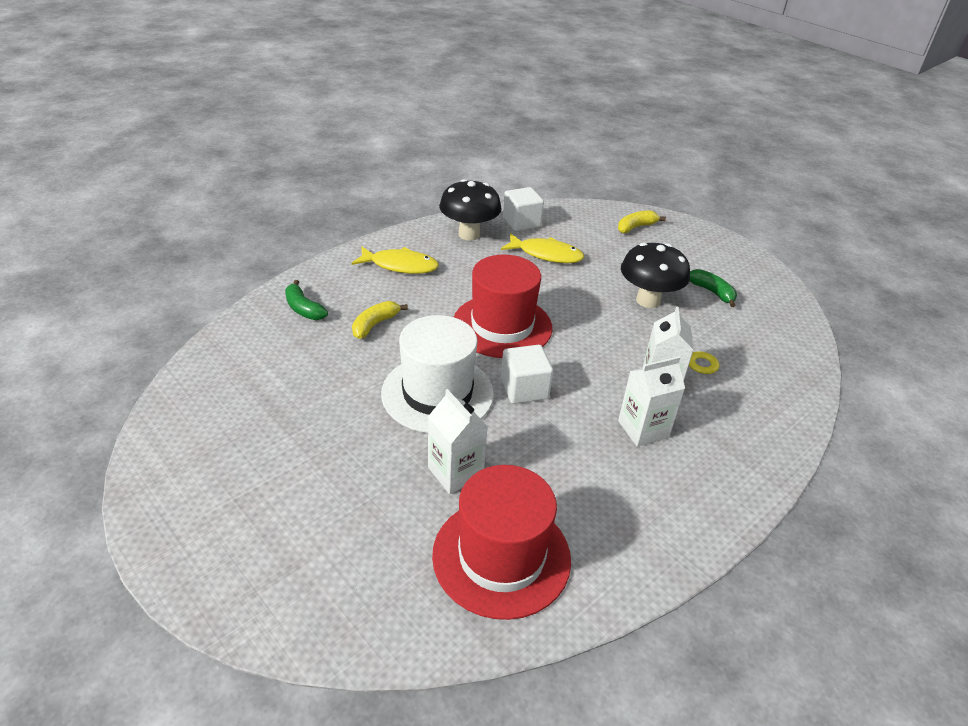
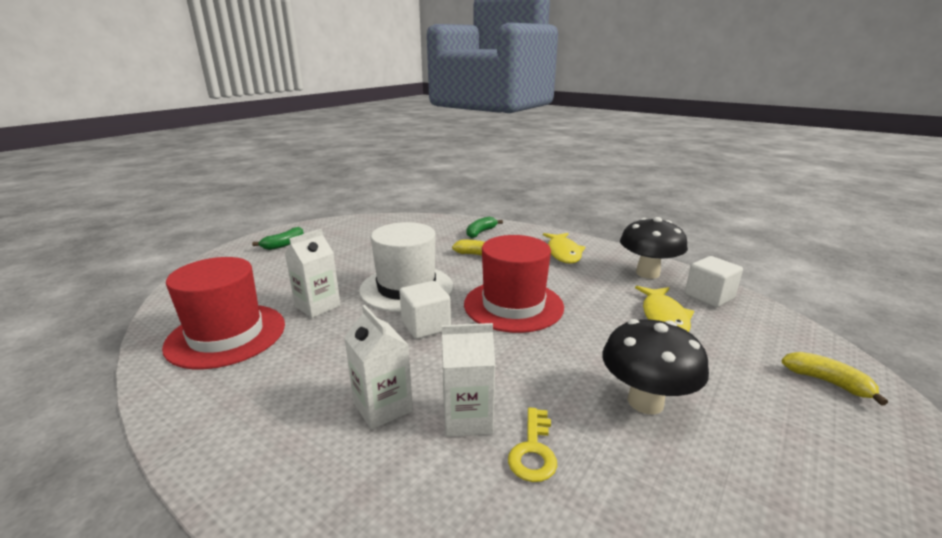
camera: 80 degrees right, 15 degrees down
green banana [690,269,737,307] -> green banana moved to [252,227,304,250]

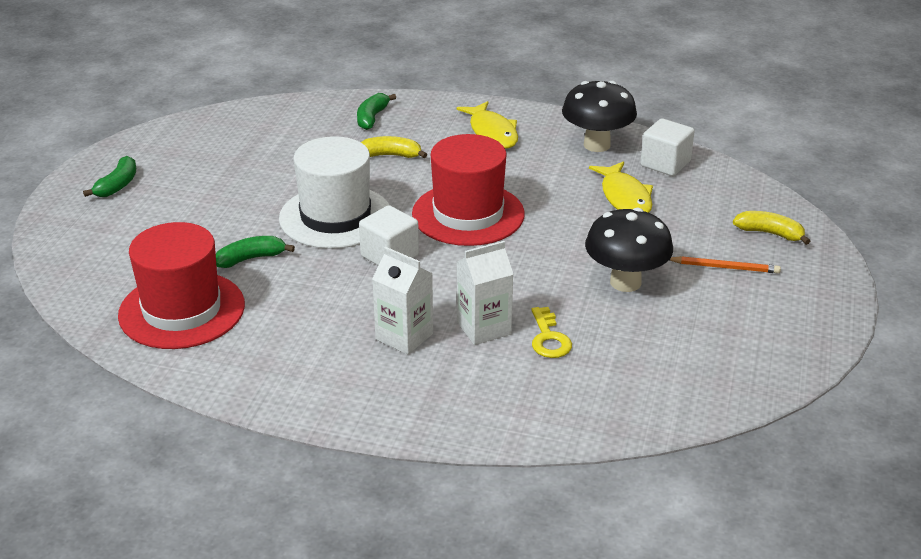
camera: 20 degrees left, 10 degrees up
white carton [285,229,341,318] -> green banana [216,236,295,268]
none -> orange pencil [669,256,781,273]

